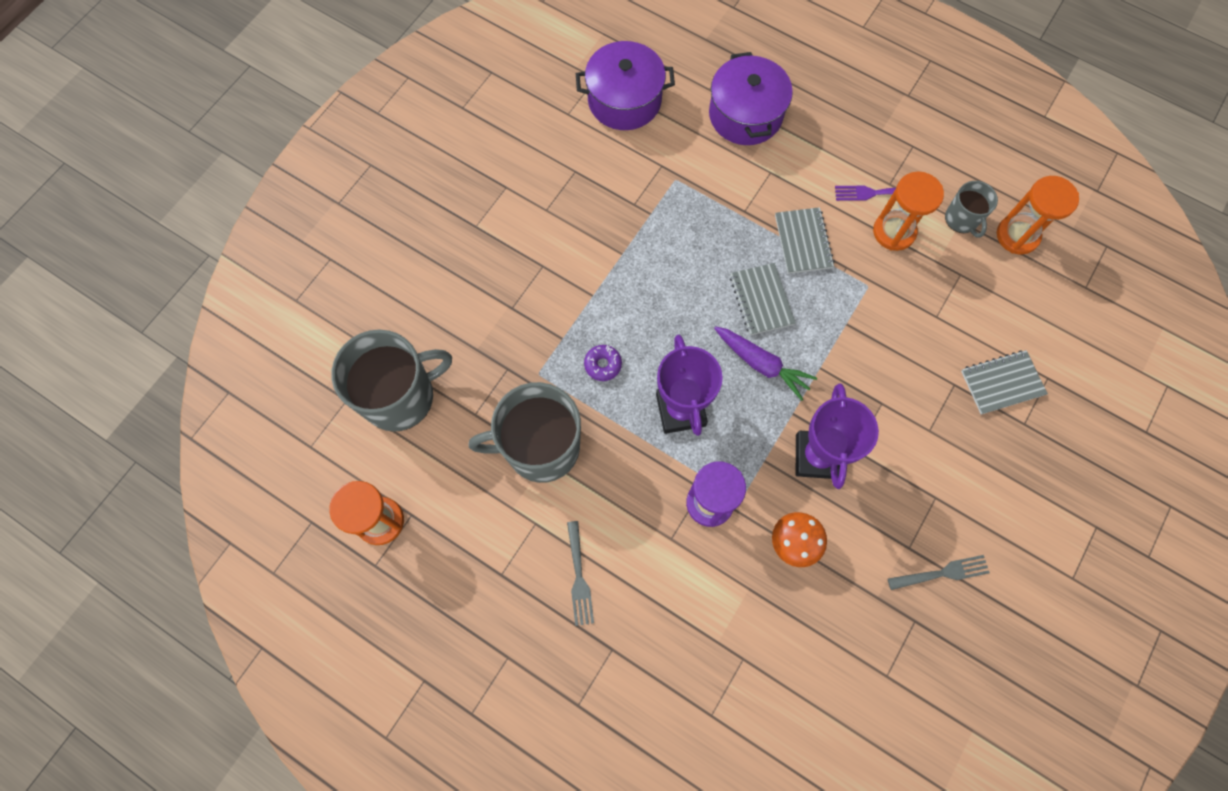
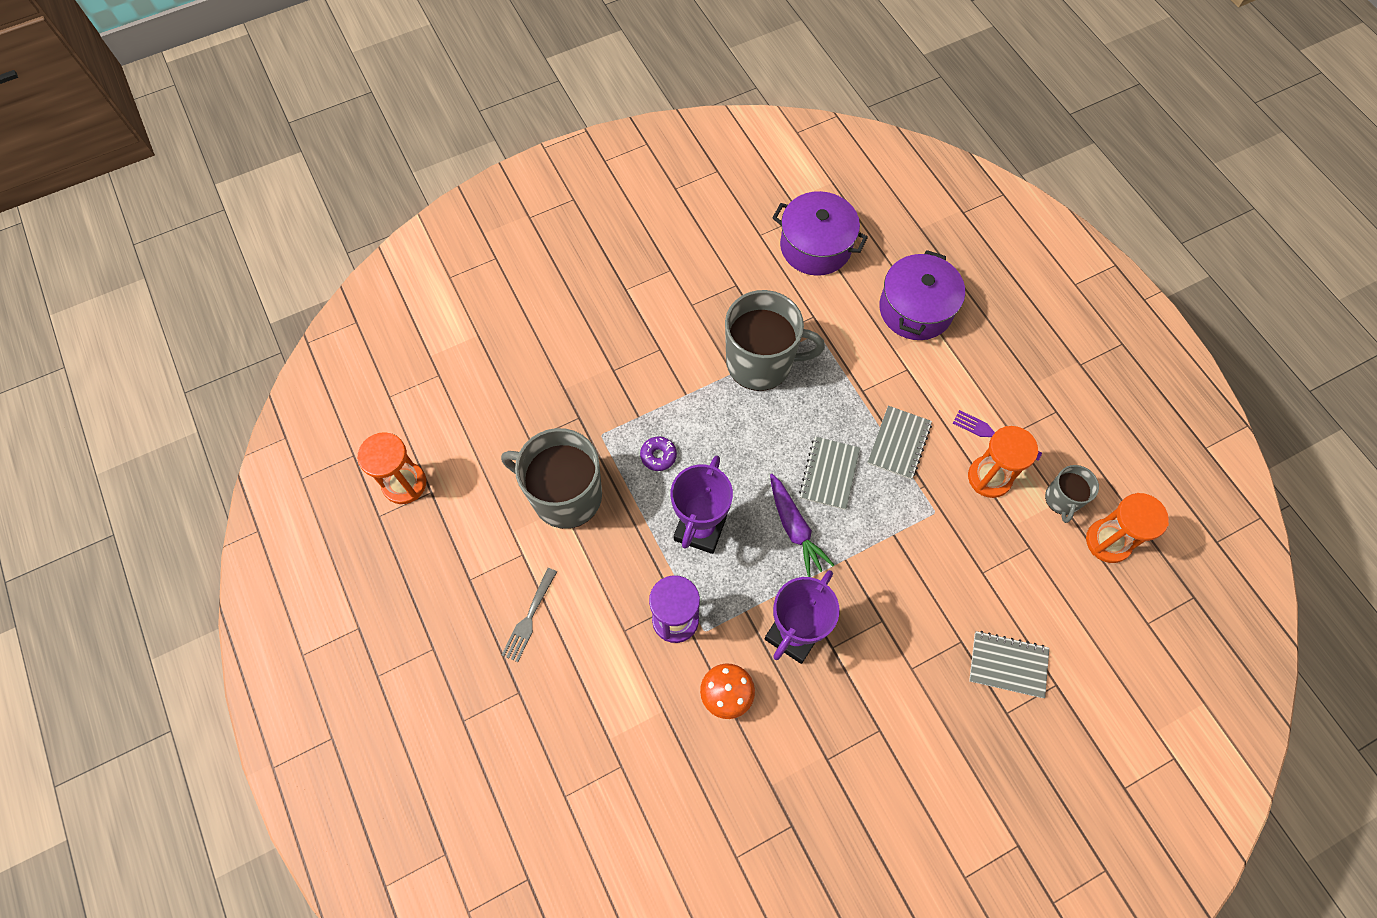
camera: 30 degrees right, 5 degrees down
grey mug [331,330,452,432] -> grey mug moved to [725,290,825,391]
grey fork [888,555,990,590] -> none

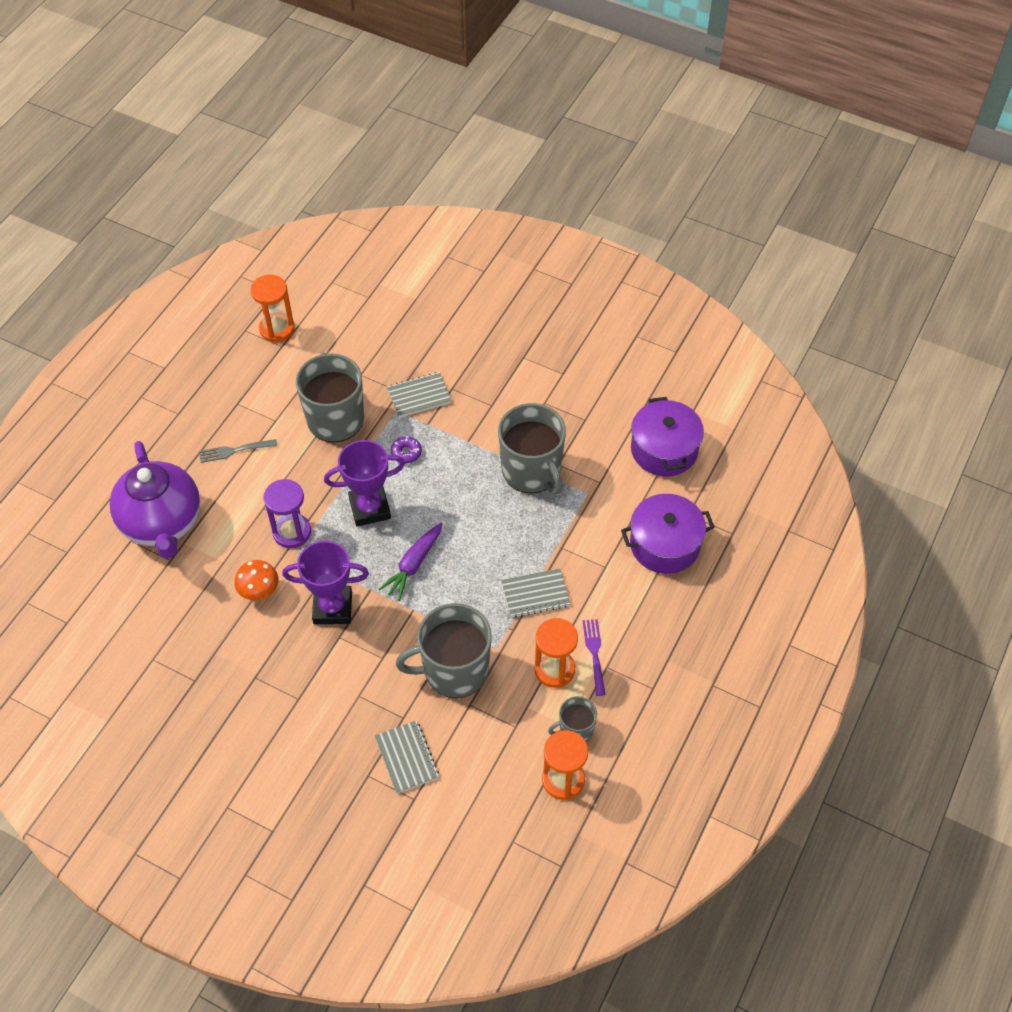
camera: 55 degrees right, 10 degrees down
grey notebook [799,436,860,510] -> grey notebook moved to [387,372,452,418]
none -> purple teapot [110,441,200,559]
none -> grey mug [396,603,492,698]

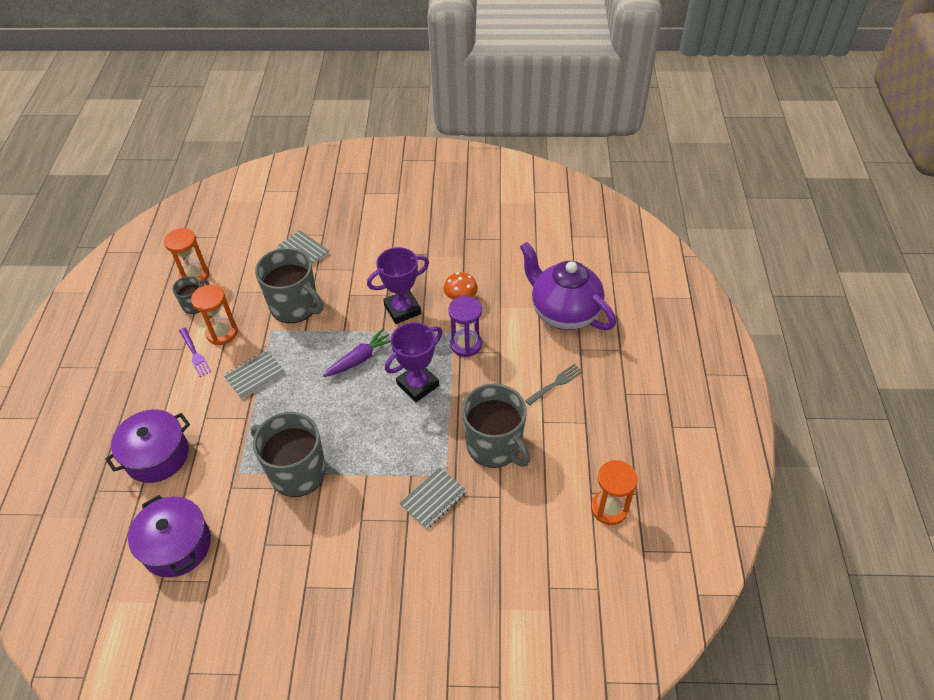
camera: 155 degrees right, 5 degrees down
purple carrot [378,523,442,601] -> purple carrot turned 45 degrees clockwise [323,329,391,377]
purple donut [391,436,422,463] -> none
grey mug [396,603,492,698] -> grey mug turned 75 degrees clockwise [255,248,323,323]

